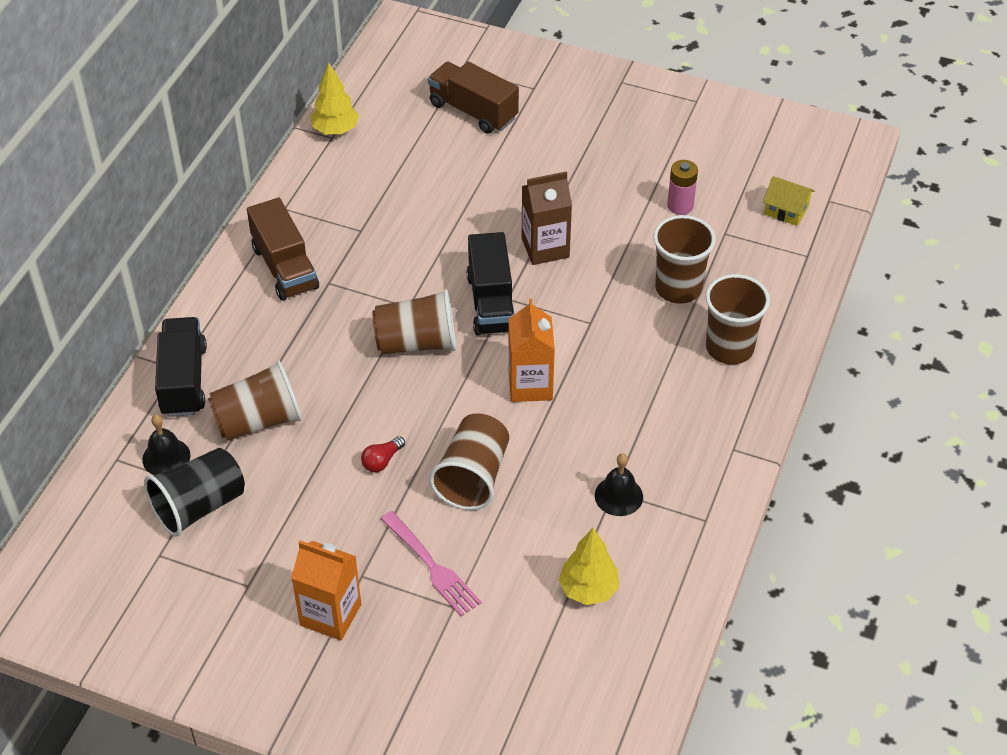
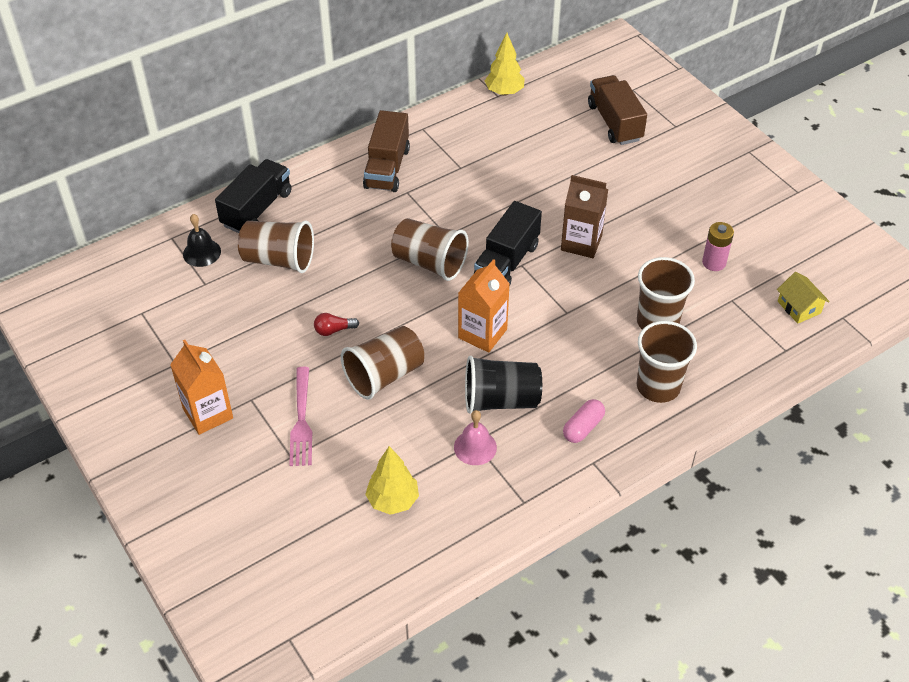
camera: 35 degrees right, 0 degrees up
black cup [144,448,245,537] -> black cup moved to [465,356,542,414]
black bell [595,454,643,516] -> pink bell [454,410,497,465]
none -> pink capsule [563,399,605,443]

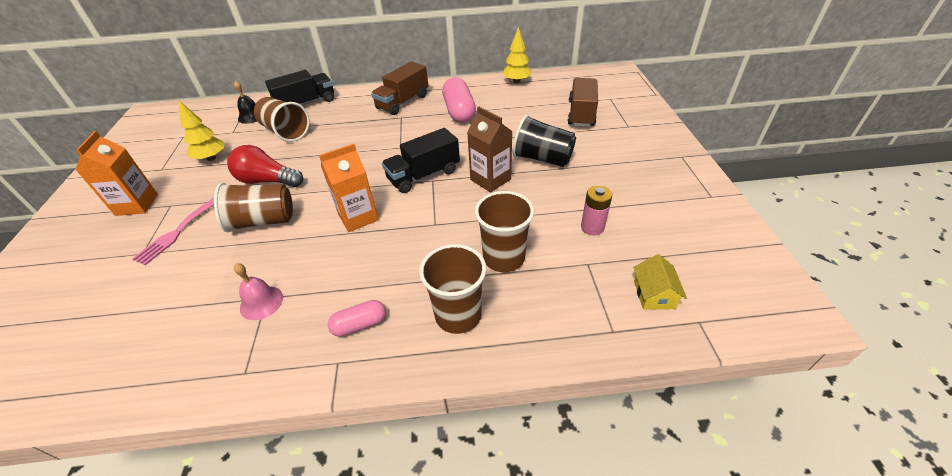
camera: 30 degrees right, 5 degrees down
red light bulb [314,313,359,336] -> red light bulb [227,145,303,187], size x2.05
yellow tree [365,446,419,515] -> yellow tree moved to [178,100,224,161]
brown cup [391,218,469,281] -> none
black cup [465,356,542,414] -> black cup moved to [513,115,576,167]
none -> pink capsule [442,77,476,123]

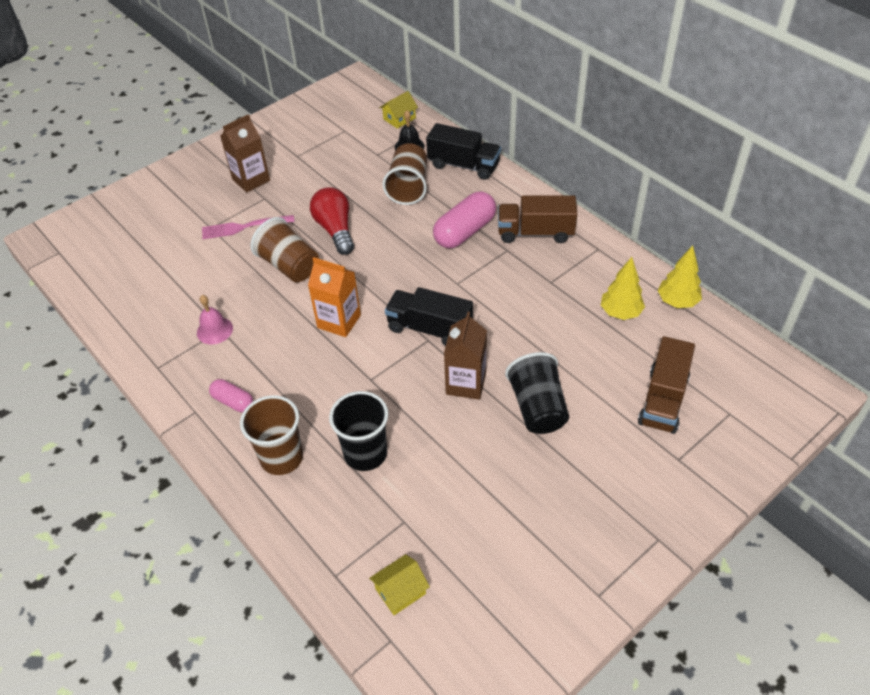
camera: 55 degrees right, 5 degrees up
orange carton [75,131,158,216] -> brown carton [220,114,270,192]
yellow tree [178,100,224,161] -> yellow tree moved to [601,257,645,320]
pink capsule [442,77,476,123] -> pink capsule moved to [433,192,496,248]
brown cup [475,191,534,272] -> black cup [329,391,388,471]
brown truck [568,78,598,127] -> brown truck turned 135 degrees clockwise [638,336,695,434]
pink battery [581,186,612,235] -> none
none -> yellow house [379,91,418,129]

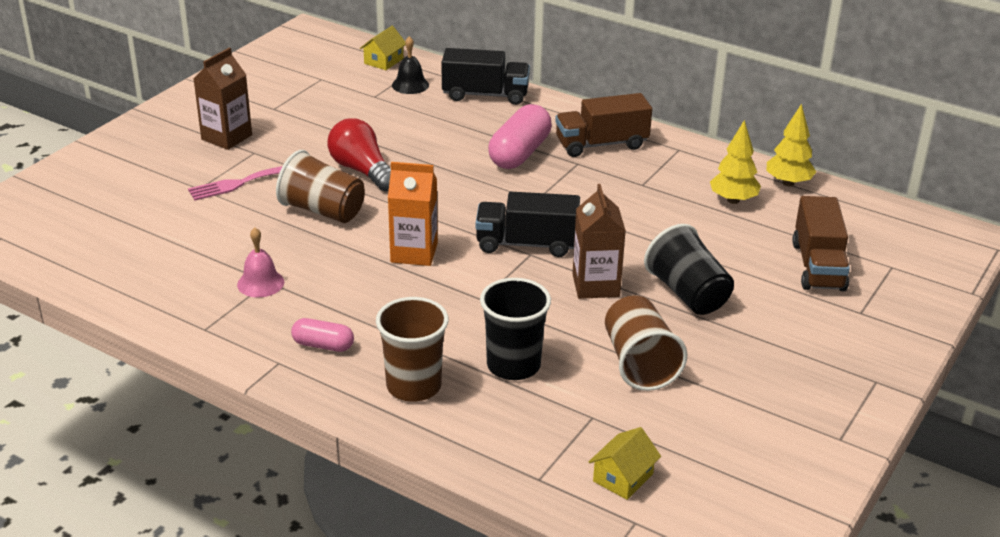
camera: 20 degrees left, 15 degrees down
brown cup [382,143,427,205] -> brown cup moved to [605,295,687,391]

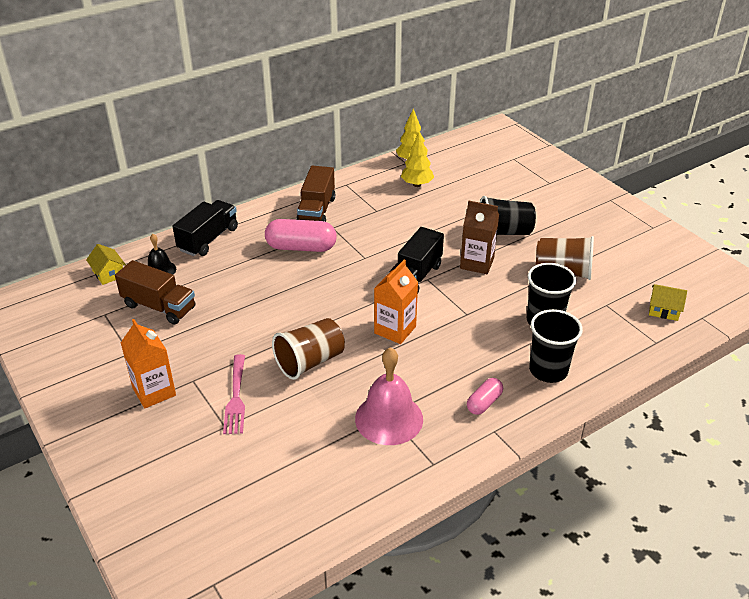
camera: 65 degrees left, 5 degrees up
brown carton [194,48,252,150] -> orange carton [121,319,176,408]
pink bell [237,228,284,297] -> pink bell [355,347,423,445], size x1.79
red light bulb [327,118,391,191] -> none
brown cup [376,297,449,402] -> black cup [529,309,583,383]
pink capsule [488,104,552,169] -> pink capsule turned 45 degrees counterclockwise [265,219,337,252]
yellow house [589,427,661,500] -> yellow house turned 45 degrees counterclockwise [649,284,687,321]
brown truck [792,196,850,291] -> brown truck moved to [115,260,195,325]

